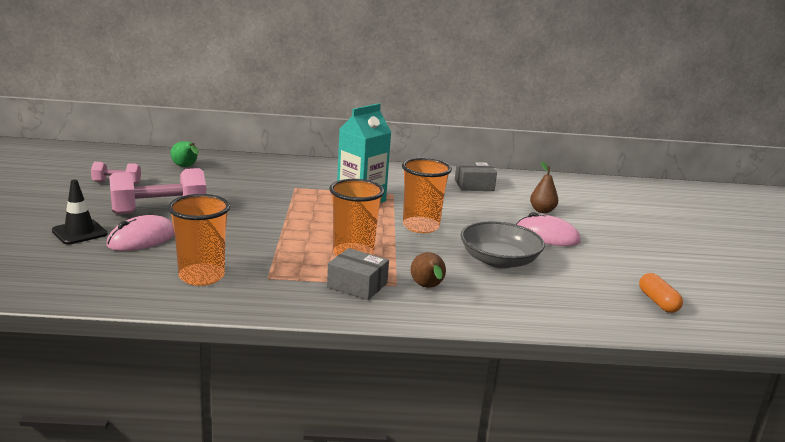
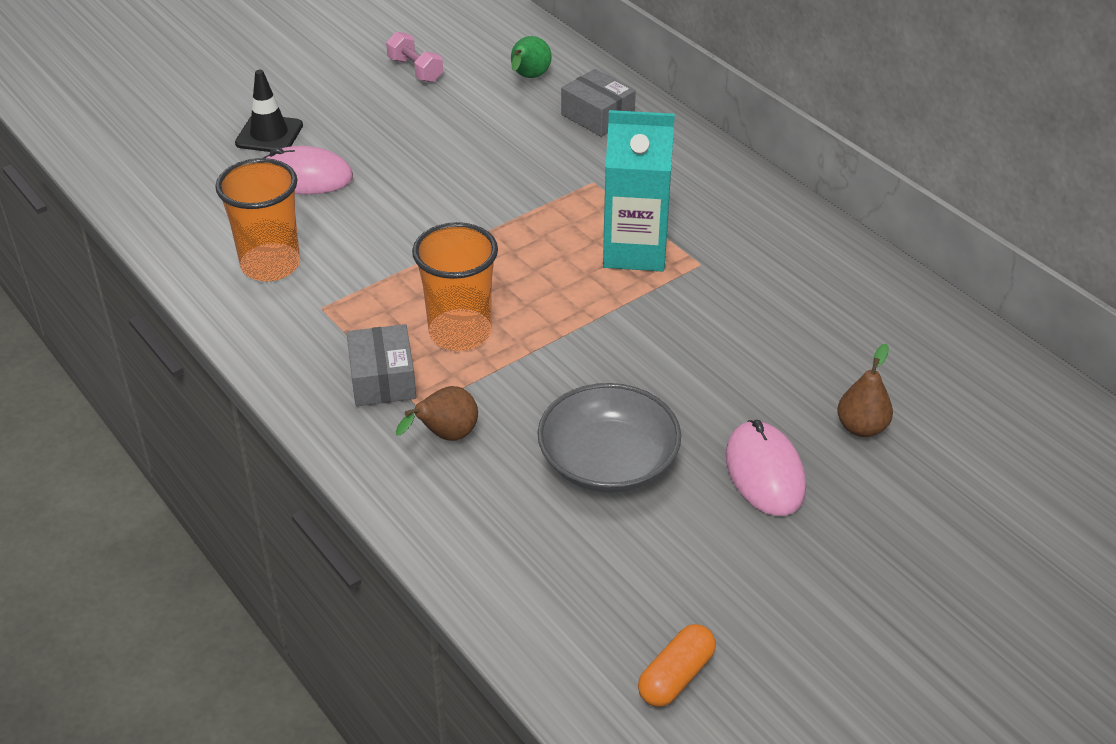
camera: 55 degrees right, 20 degrees up
pink dumbbell [109,168,206,214] -> none
orange cup [402,158,452,233] -> none
grey box [455,162,497,191] -> grey box moved to [561,69,636,137]

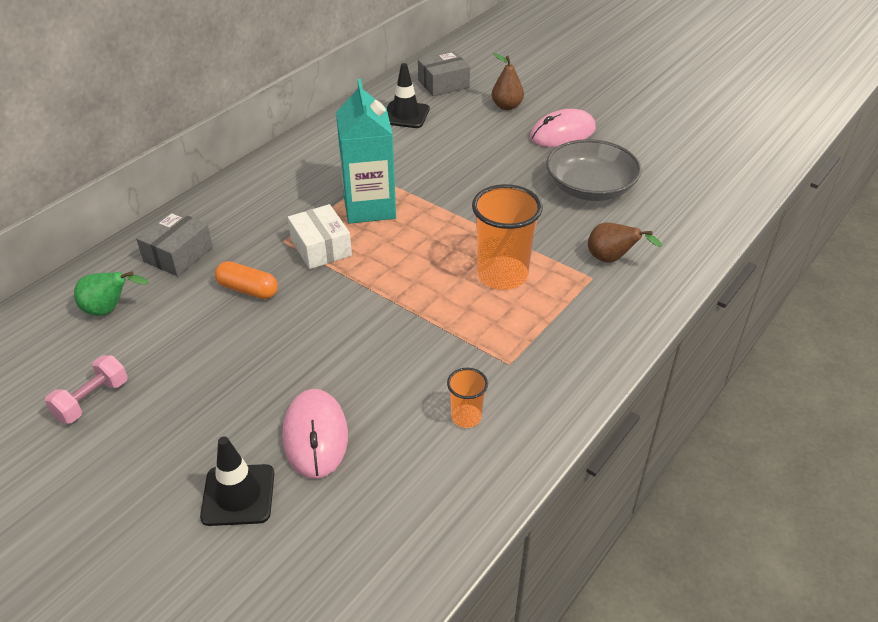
camera: 105 degrees left, 0 degrees up
orange cup [215,158,300,281] -> orange cup [447,368,488,428], size x0.51
grey box [347,324,416,406] -> grey box moved to [418,51,470,96]
orange capsule [638,624,716,707] -> orange capsule moved to [215,261,278,299]
none -> white box [288,204,352,269]
none -> black traffic cone [387,63,430,128]

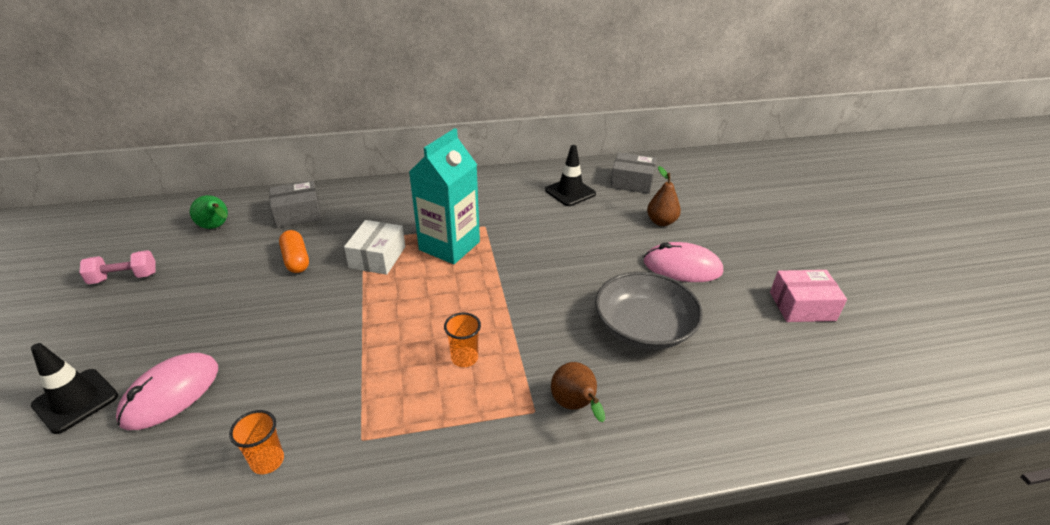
camera: 40 degrees right, 5 degrees down
orange cup [472,184,543,290] -> orange cup [444,313,481,367], size x0.51
none -> pink box [770,270,847,322]

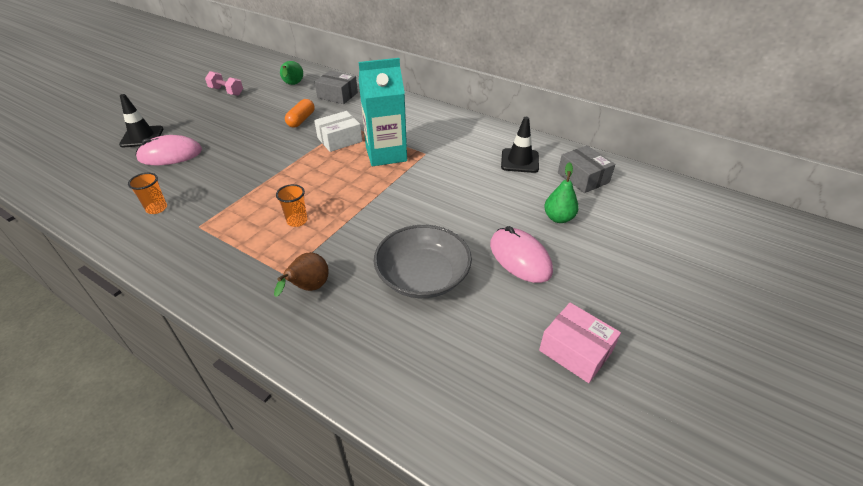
camera: 45 degrees right, 5 degrees up
brown pear [647,166,681,226] -> green pear [544,162,579,223]

